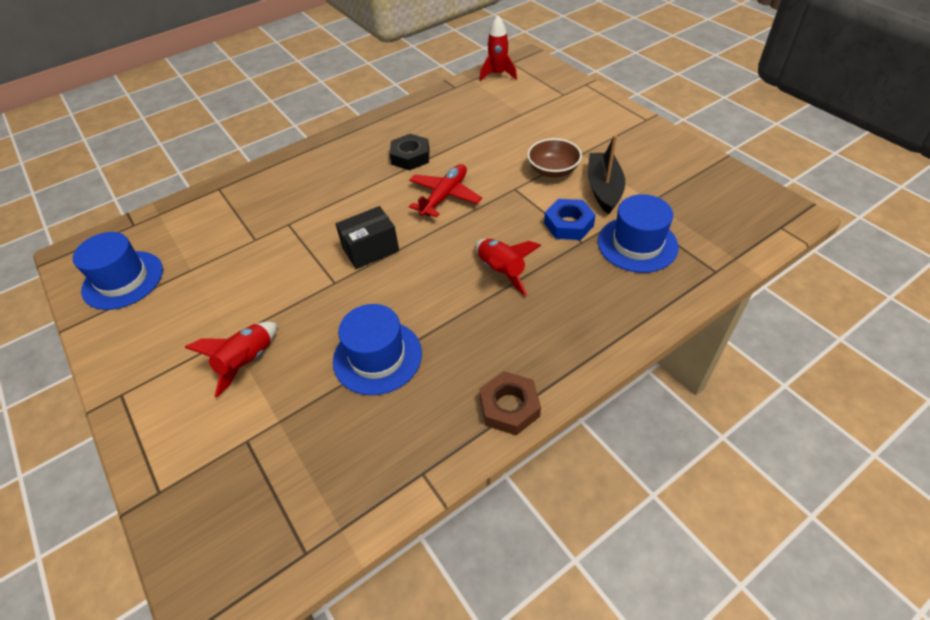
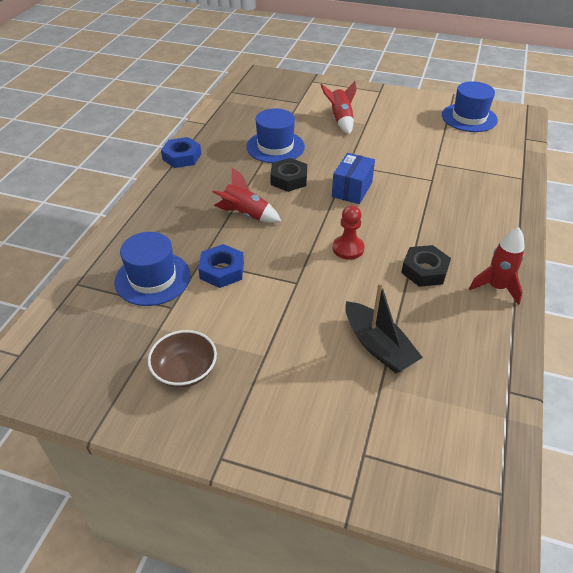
camera: 140 degrees right, 5 degrees down
black box [336,206,399,269] -> blue box [332,153,375,204]
red plane [409,164,482,217] -> red pawn [333,205,364,260]
red rocket [480,15,517,81] -> red rocket moved to [469,227,525,305]
brown nut [480,371,541,436] -> blue nut [161,137,201,168]
brown bowl [527,138,582,177] -> brown bowl moved to [148,330,217,388]
black boat [588,135,625,214] -> black boat moved to [345,282,423,373]
none -> black nut [270,158,307,192]

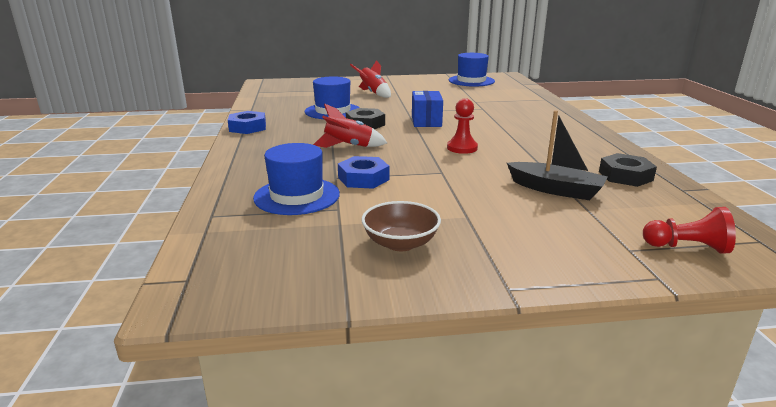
camera: 25 degrees left, 20 degrees down
black nut [401,245,451,287] -> black nut moved to [599,153,657,187]
red rocket [469,227,525,305] -> none
none -> red pawn [643,207,736,254]

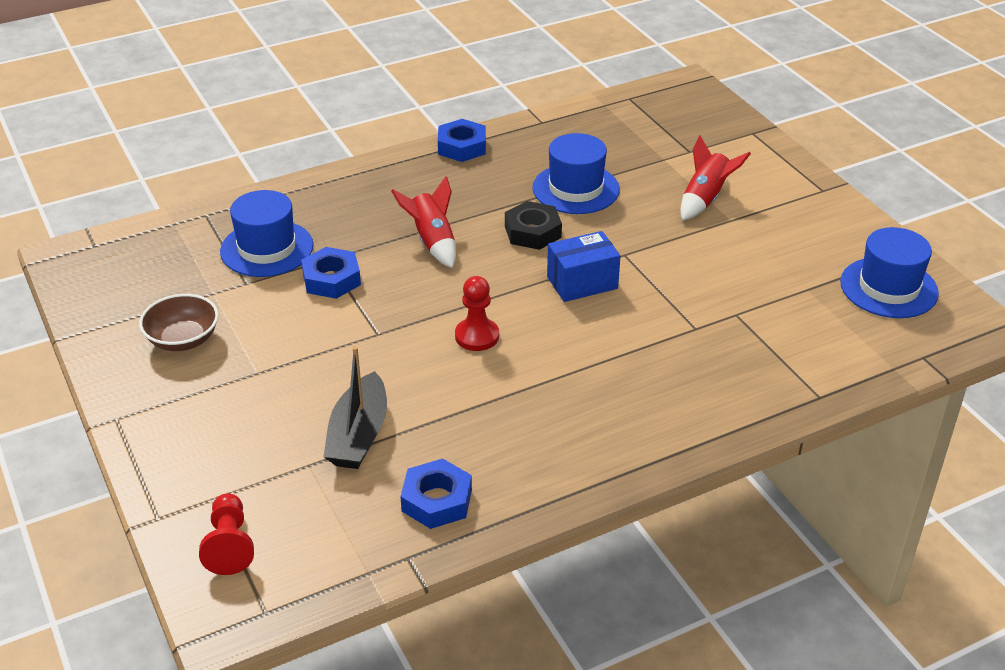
camera: 70 degrees right, 15 degrees up
black nut [599,153,657,187] -> blue nut [400,459,472,529]

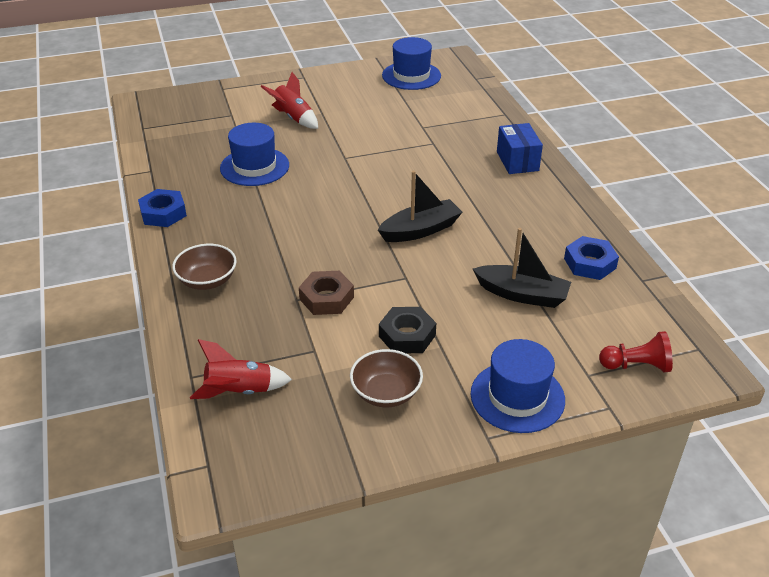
camera: 80 degrees left, 0 degrees up
blue hat [220,190,314,277] -> blue hat moved to [470,339,565,433]
blue nut [301,247,361,299] -> brown nut [299,271,354,315]
red rocket [391,176,456,268] -> red rocket moved to [190,339,292,399]
red pawn [455,276,499,351] -> black boat [378,171,462,242]
black nut [505,201,562,250] -> black nut moved to [379,307,436,353]
blue box [547,231,620,302] -> blue box moved to [497,123,543,174]
none -> brown bowl [172,244,237,290]

